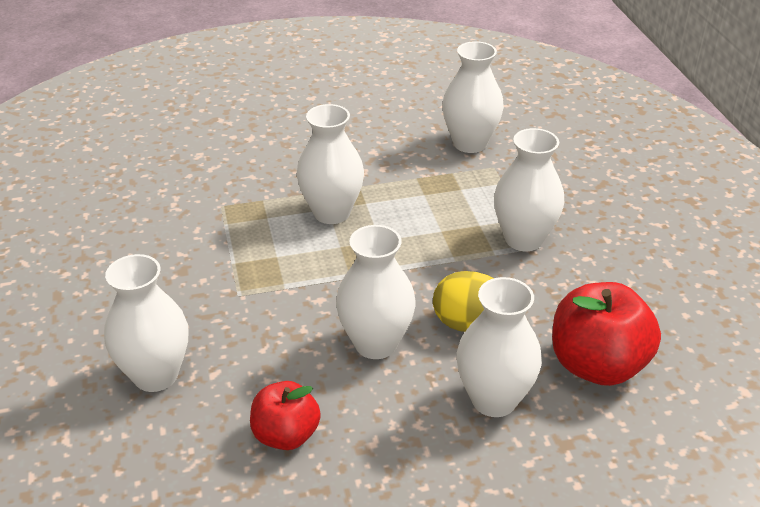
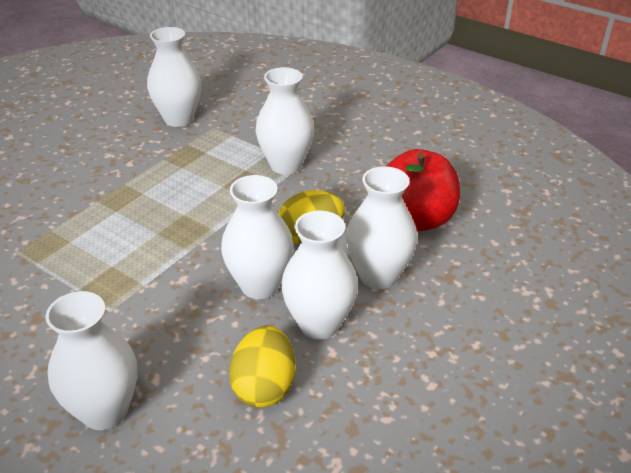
camera: 40 degrees left, 0 degrees up
red apple [250,381,321,450] -> yellow egg [229,326,295,408]
white vase [297,104,364,224] -> white vase moved to [281,211,358,339]

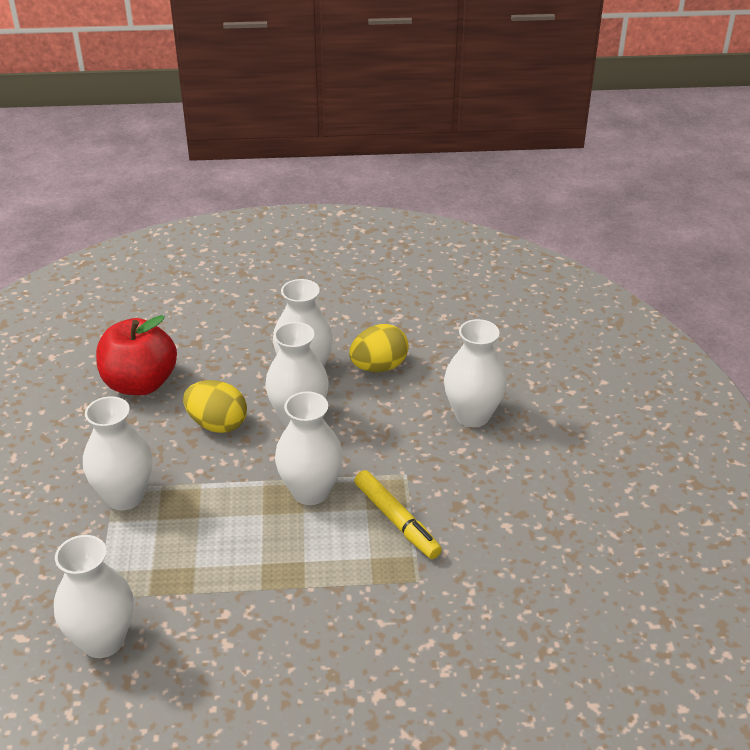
camera: 130 degrees left, 0 degrees up
white vase [346,166,417,289] -> white vase moved to [275,392,343,505]
none -> yellow marker [354,470,442,559]

